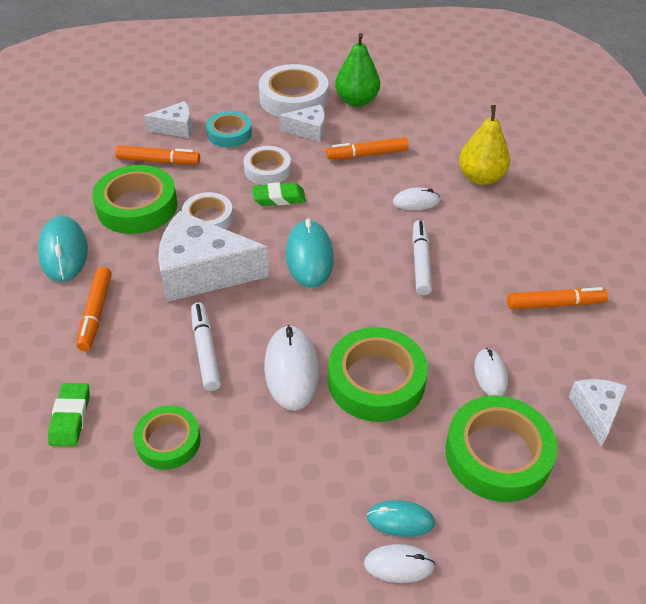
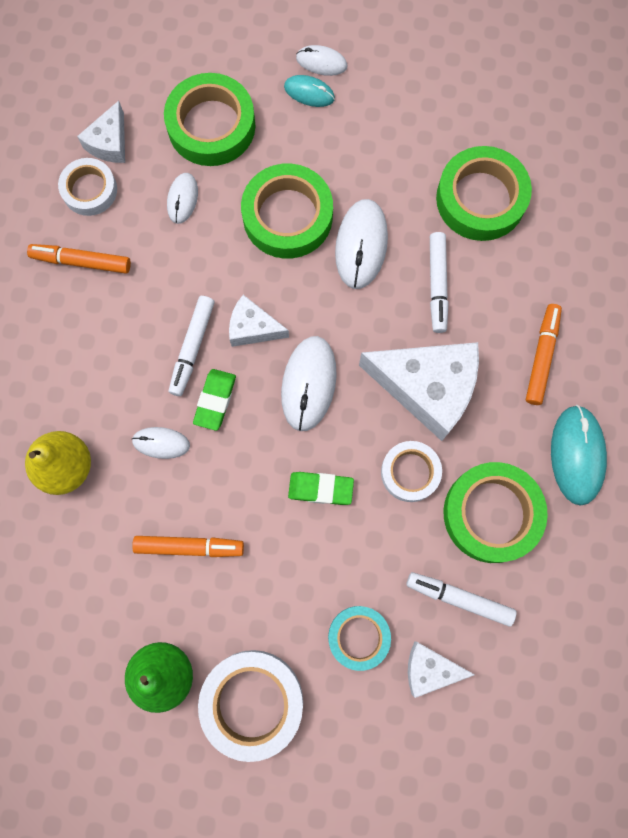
camera: 165 degrees left, 30 degrees up
green eraser [48,383,90,446] -> green eraser moved to [193,369,236,431]
orange marker [115,145,200,164] -> white marker [406,572,516,627]
green tape [134,405,201,470] -> green tape [436,146,532,241], size x1.63
white tape [244,146,291,185] -> white tape moved to [58,158,117,216]
white cheese [279,105,325,142] -> white cheese moved to [229,295,289,347]
turquoise mouse [286,218,334,288] -> white mouse [281,336,337,431]

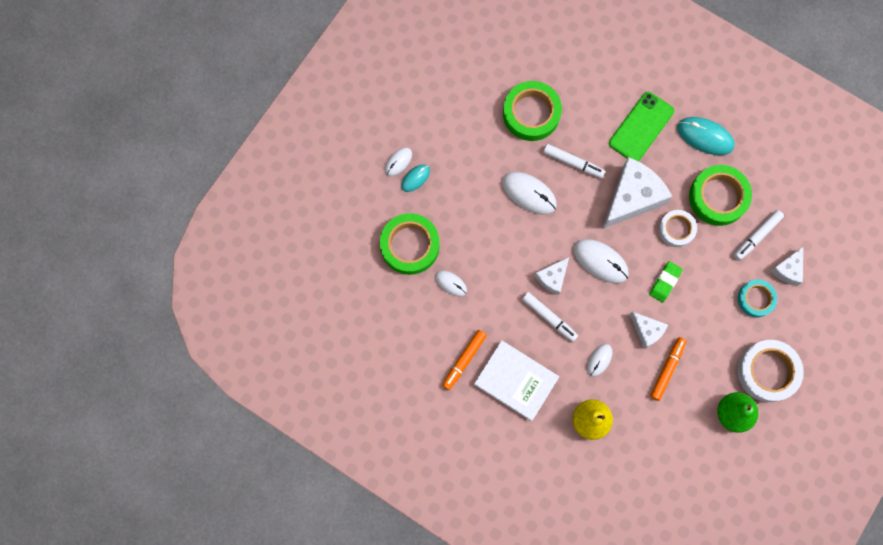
camera: 65 degrees left, 0 degrees up
white tape [58,158,117,216] -> none
white cheese [77,101,125,163] -> white cheese moved to [630,312,668,348]
green eraser [193,369,236,431] -> none
green tape [241,163,333,259] -> none
orange marker [526,304,562,405] -> green phone [609,92,674,161]
none -> white book [474,341,559,421]

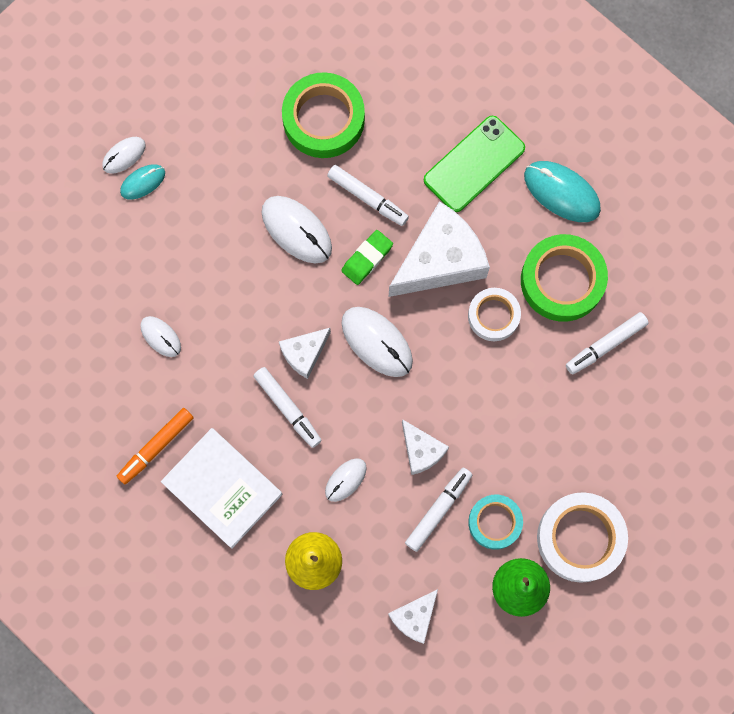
camera: 10 degrees right, 0 degrees up
green tape [380,213,440,275] -> none
green eraser [649,261,683,303] -> green eraser moved to [341,230,393,285]
orange marker [650,337,686,401] -> white marker [405,467,473,552]
turquoise tape [738,280,777,317] -> turquoise tape moved to [468,495,523,550]
white cheese [770,247,803,286] -> white cheese moved to [388,589,438,644]

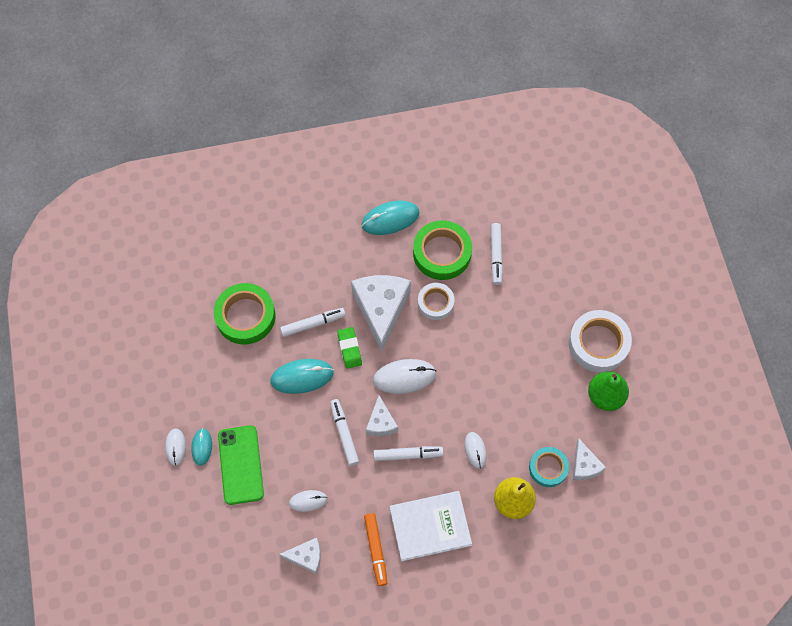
camera: 55 degrees left, 10 degrees down
white mouse [262,196,332,264] -> turquoise mouse [270,359,334,394]
white cheese [402,419,449,475] -> white cheese moved to [279,537,321,574]
white marker [405,467,473,552] -> white marker moved to [330,399,359,466]
green phone [424,116,525,212] -> green phone moved to [218,425,264,505]
turquoise tape [468,495,523,550] -> turquoise tape moved to [529,447,569,487]

